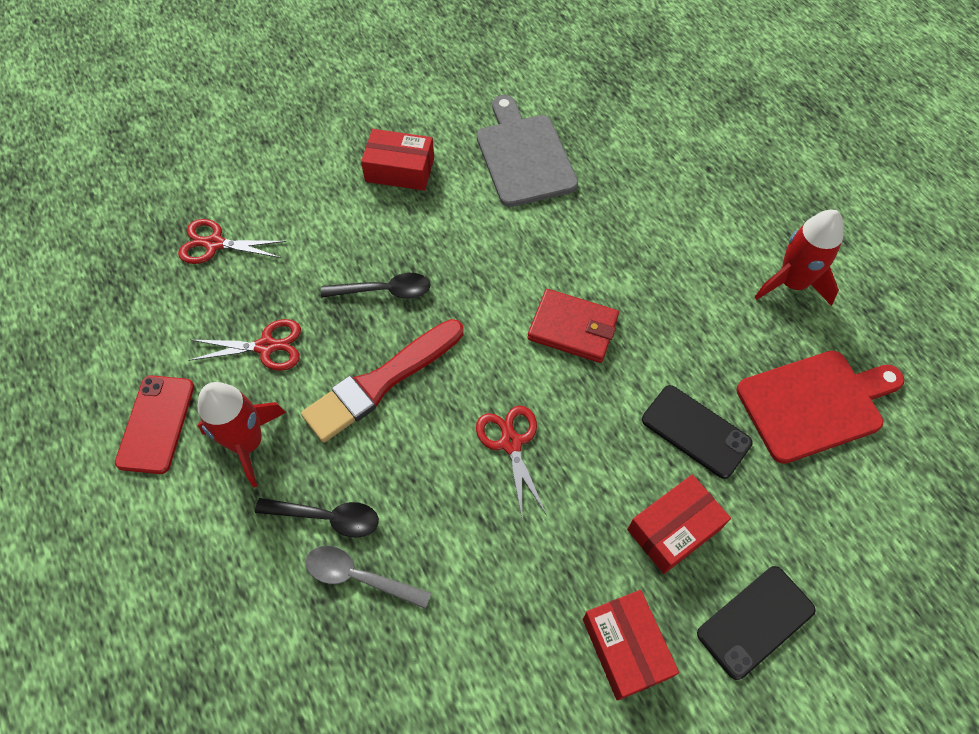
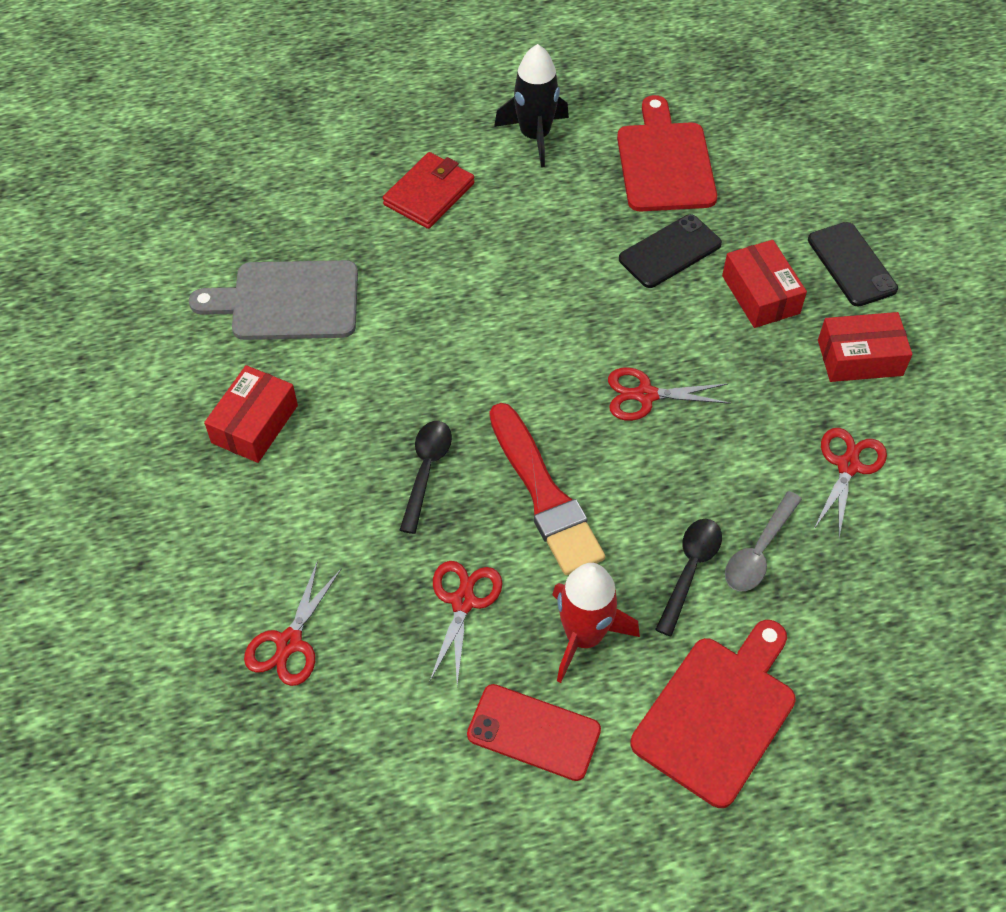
camera: 75 degrees left, 5 degrees down
red wallet [528,289,619,363] -> red wallet moved to [383,152,475,229]
red rocket [755,210,844,306] -> black rocket [494,44,569,167]
none -> red cutting board [631,620,796,808]
none -> red scissors [814,428,887,538]

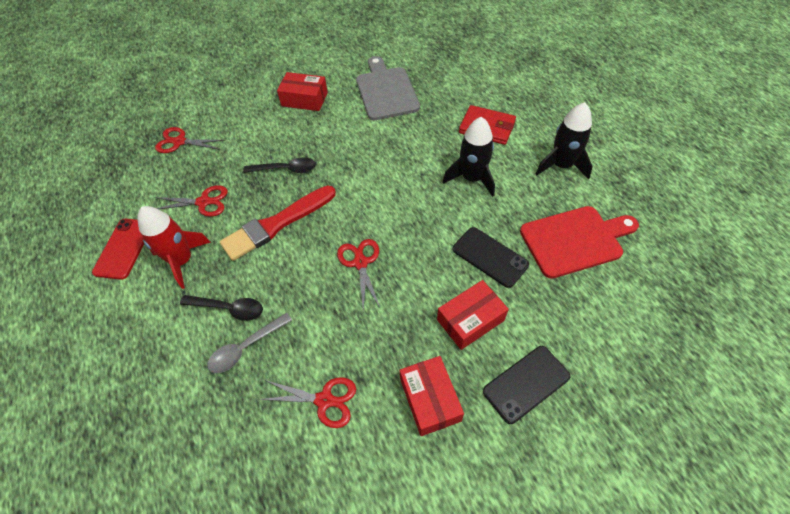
camera: 80 degrees right, 0 degrees up
red cutting board [631,620,796,808] -> none
grey spoon [725,491,802,591] -> grey spoon turned 60 degrees counterclockwise [207,313,292,373]
none -> black rocket [443,117,495,197]

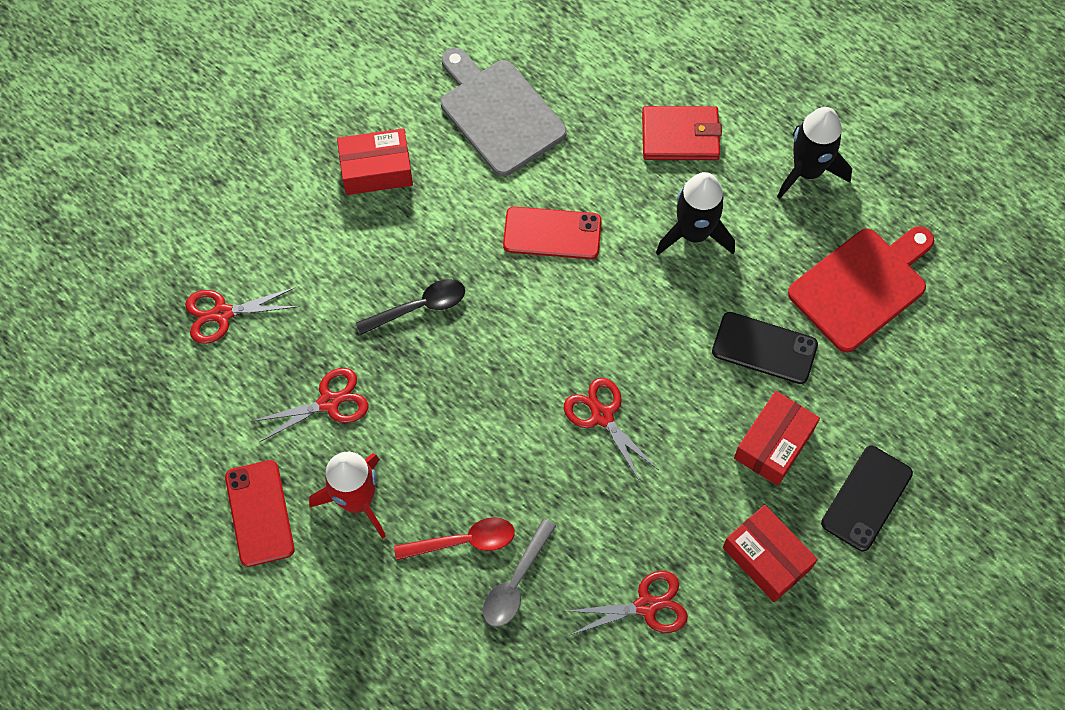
camera: 25 degrees left, 10 degrees up
black spoon [180,295,263,321] -> red spoon [394,517,515,560]
red brush [220,185,336,261] -> none
none -> red phone [503,207,602,259]

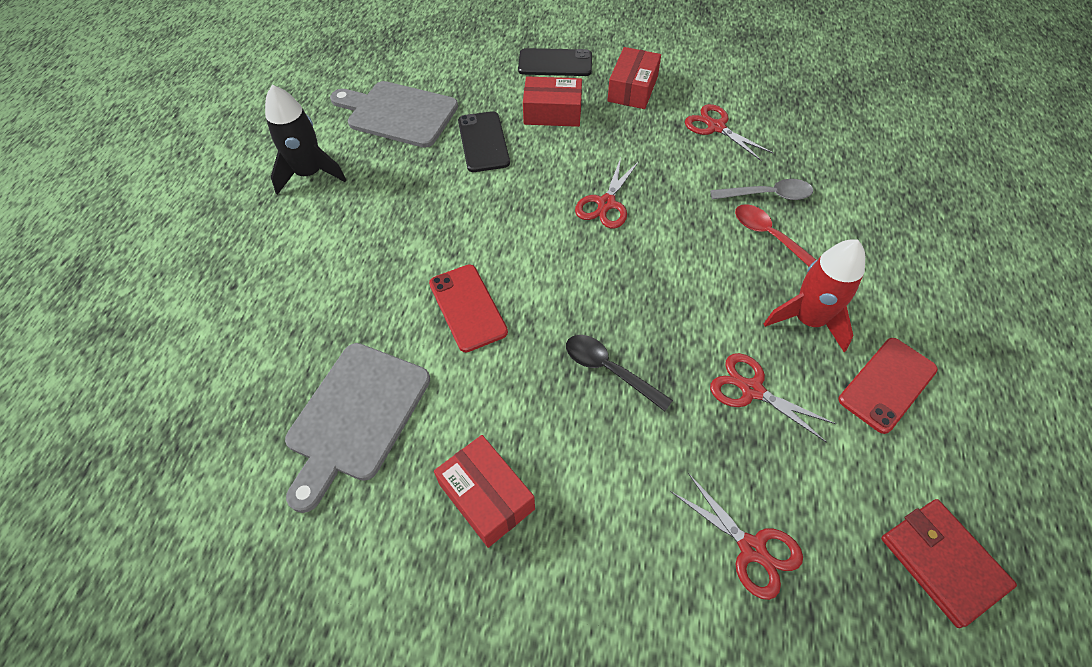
camera: 120 degrees left, 10 degrees down
red wallet [642,106,722,160] -> red wallet moved to [881,499,1017,628]
black rocket [656,172,735,255] -> none
red cutting board [788,226,934,353] -> grey cutting board [330,81,458,148]

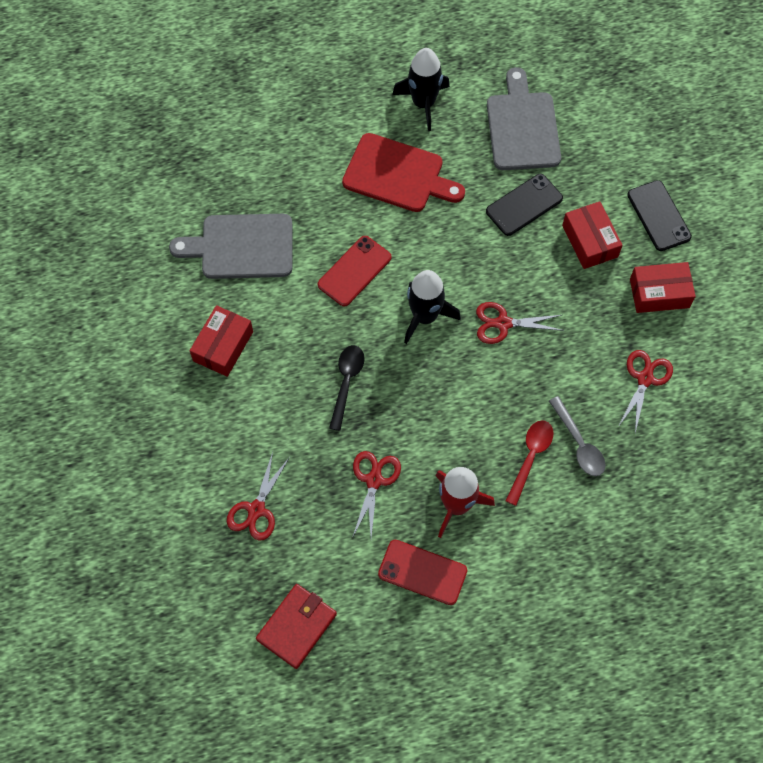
camera: 65 degrees right, 10 degrees up
none -> red cutting board [342,133,465,212]
none -> black rocket [404,270,461,344]

